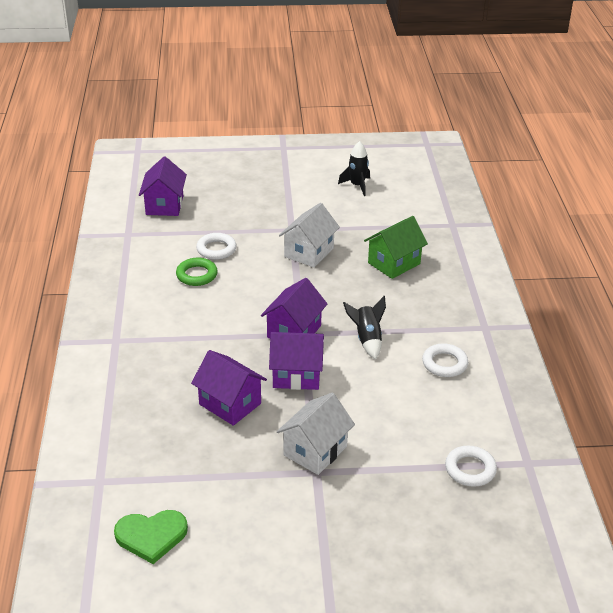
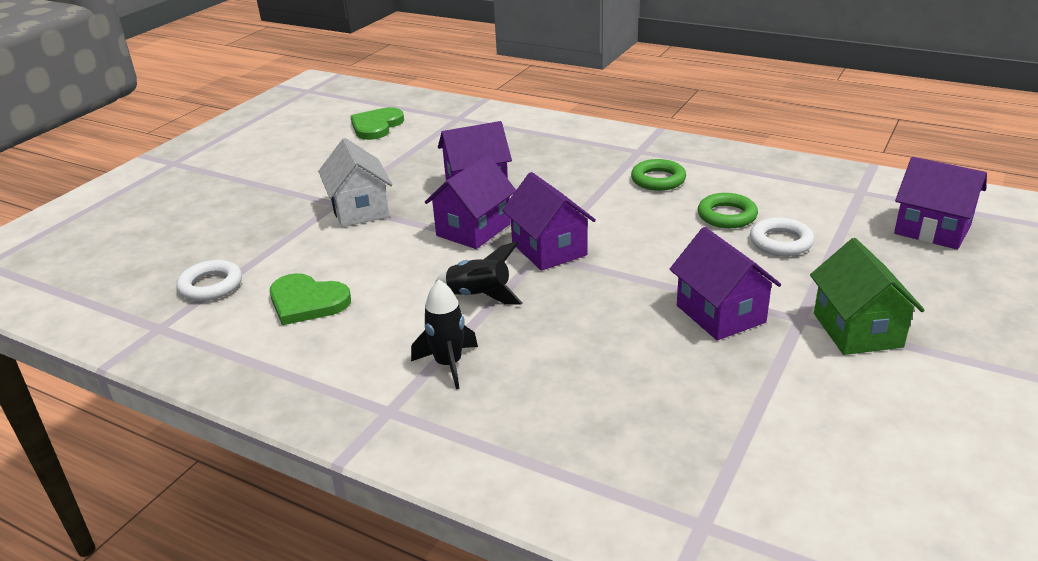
camera: 125 degrees right, 5 degrees down
white house [279,203,340,267] -> purple house [670,227,781,340]
black rocket [338,141,370,196] -> black rocket moved to [411,280,478,389]
green house [364,216,428,279] -> green house moved to [810,238,925,355]
white ring [422,343,468,377] -> none
none -> green heart [269,273,351,325]
none -> green ring [631,159,686,191]

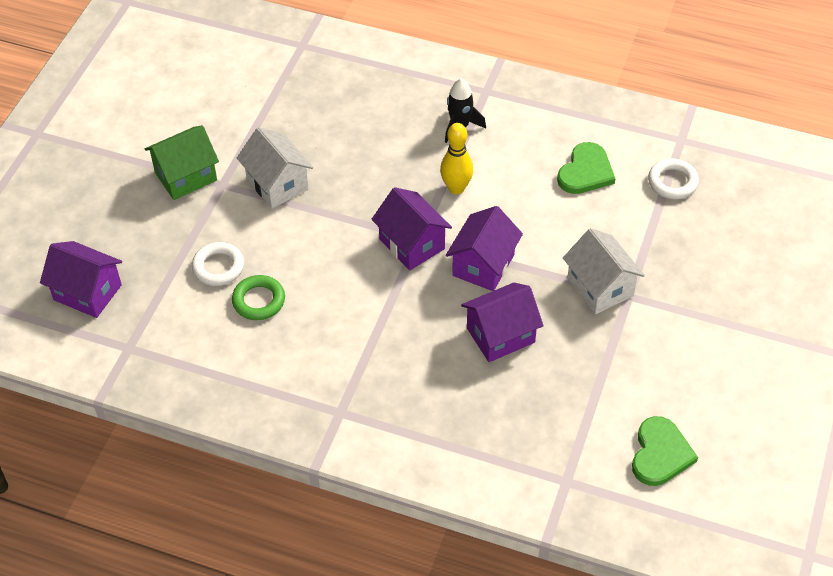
camera: 170 degrees right, 20 degrees up
green heart [269,273,351,325] -> green heart turned 105 degrees clockwise [557,142,615,194]
black rocket [434,241,522,304] -> yellow bowling pin [440,123,473,194]
green ring [631,159,686,191] -> none
purple house [670,227,781,340] -> white house [237,127,313,209]
green house [810,238,925,355] -> green house turned 75 degrees clockwise [145,125,219,200]

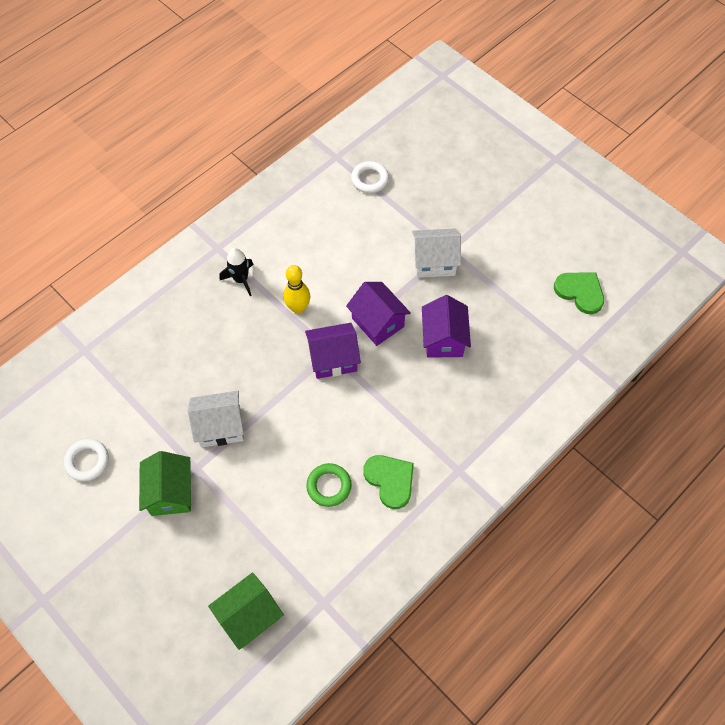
camera: 65 degrees left, 10 degrees up
purple house [40,241,122,318] -> green house [208,572,284,650]
white ring [192,242,244,286] -> white ring moved to [64,439,109,481]
green heart [557,142,615,194] -> green heart moved to [363,455,414,509]

